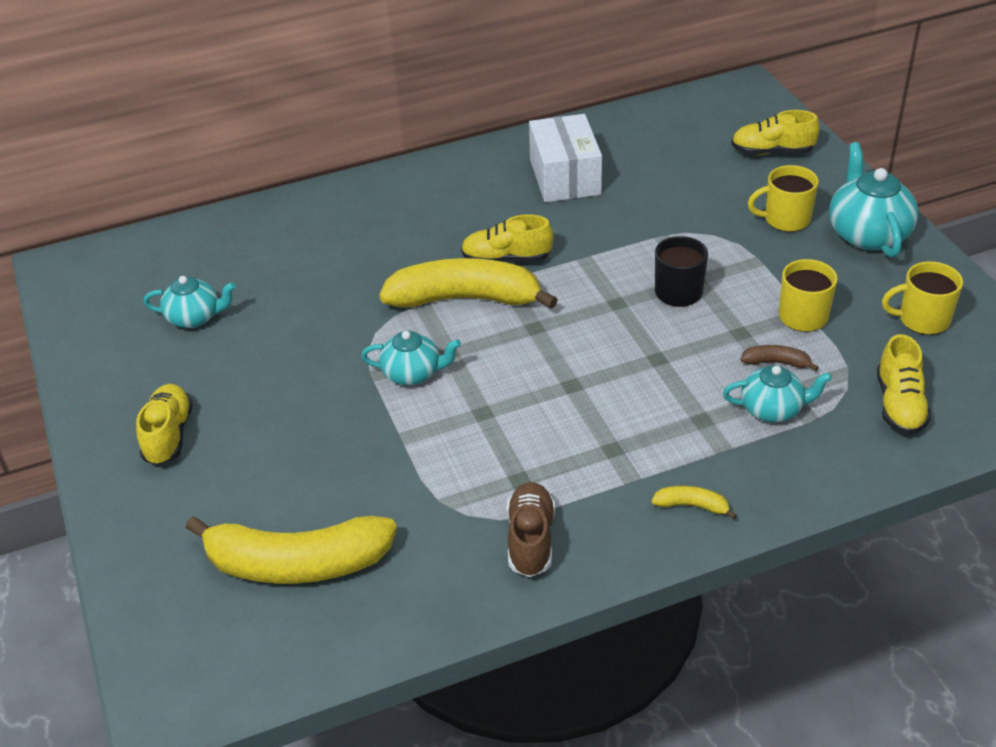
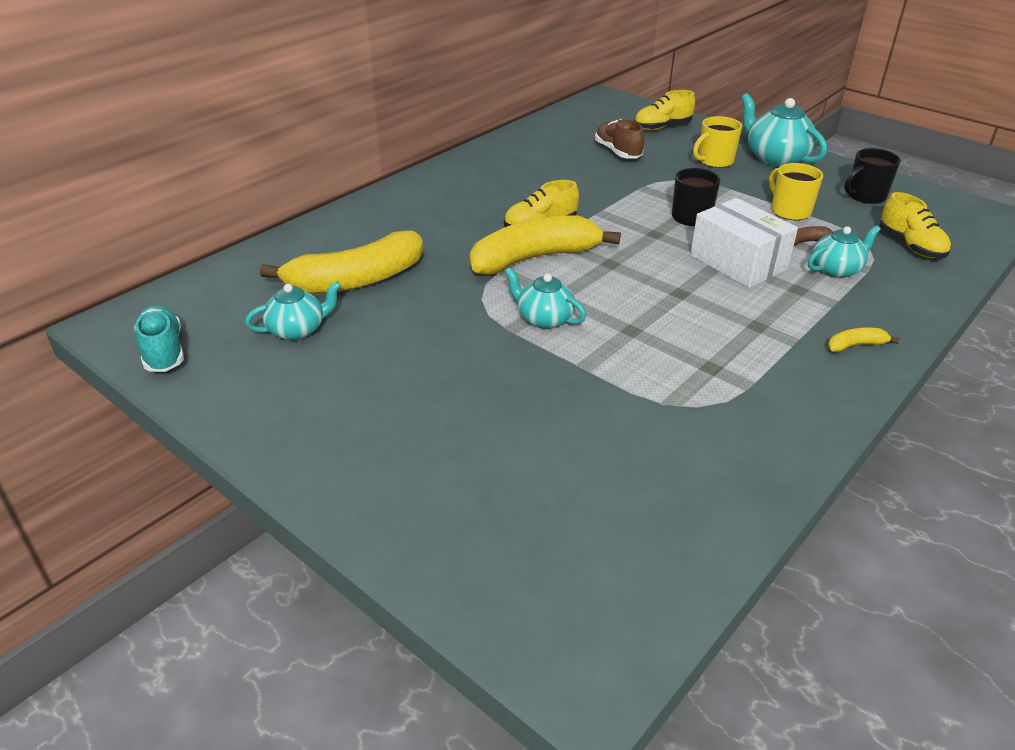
camera: 30 degrees left, 5 degrees down
yellow shoe [136,384,193,466] -> none
yellow banana [186,516,397,584] -> yellow banana moved to [260,231,423,294]
turquoise teapot [361,331,461,385] -> turquoise teapot turned 120 degrees counterclockwise [504,267,586,329]
brown shoe [507,482,555,577] -> brown shoe moved to [595,119,644,158]
white box [529,114,602,202] -> white box moved to [690,198,798,288]
yellow mug [882,261,963,335] -> black mug [844,148,901,204]
none -> turquoise shoe [134,305,184,372]

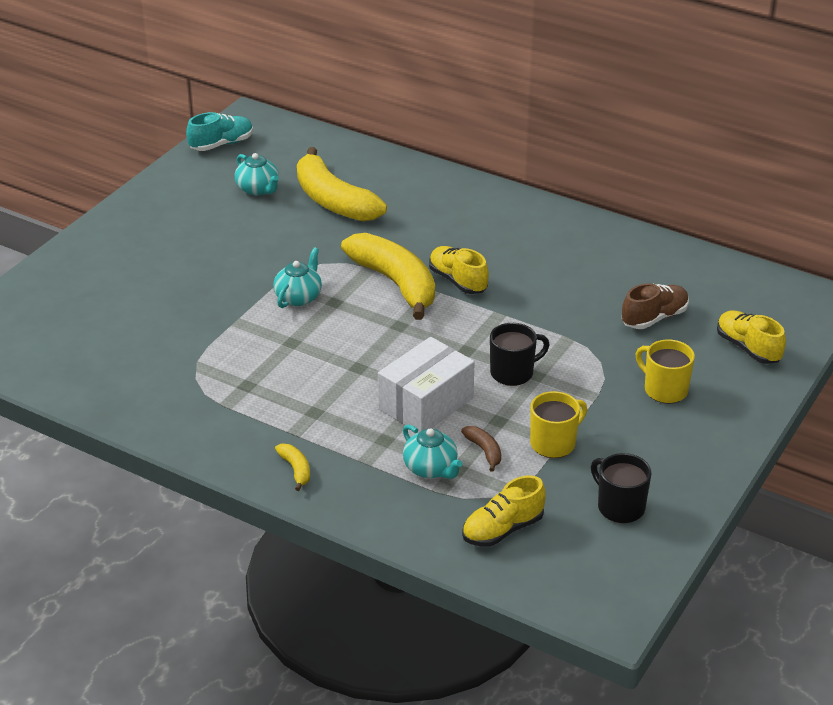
camera: 80 degrees right, 0 degrees up
turquoise teapot [741,93,827,167] -> none

